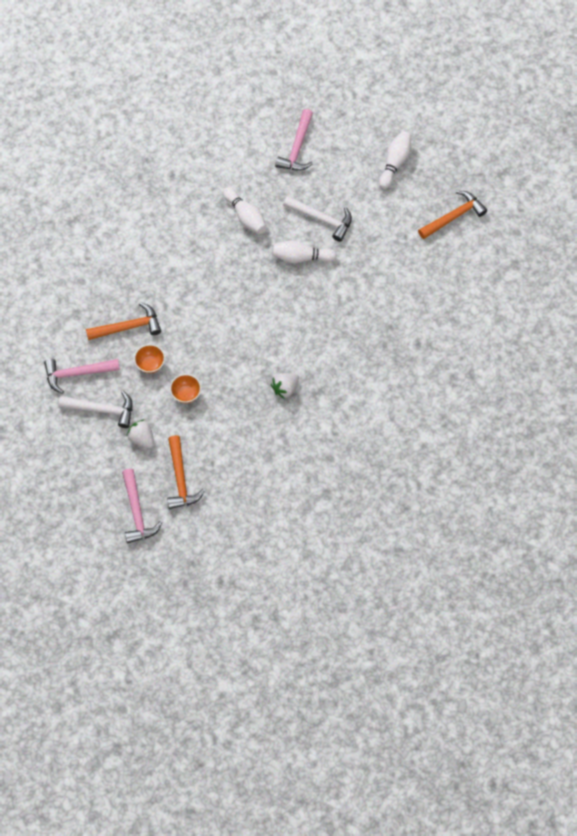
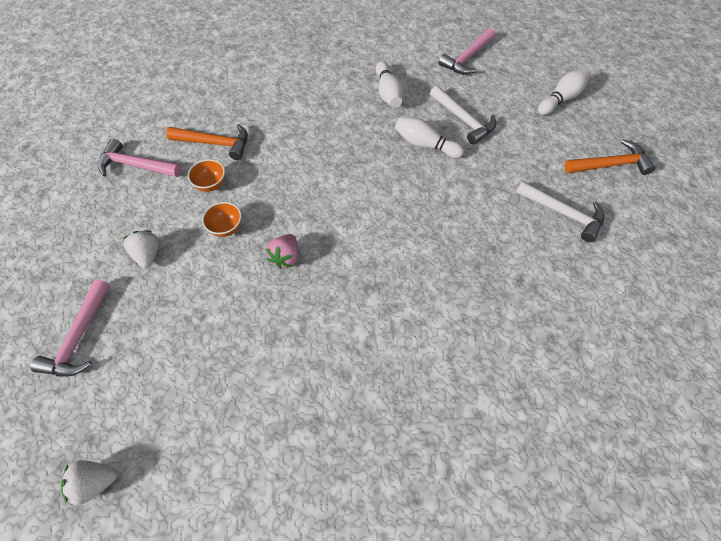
camera: 25 degrees right, 5 degrees down
white hammer [58,391,132,428] -> white hammer moved to [516,181,604,242]
orange hammer [167,435,205,509] -> none
white strawberry [271,373,299,399] -> white strawberry moved to [61,460,117,505]
none -> pink strawberry [266,234,298,269]

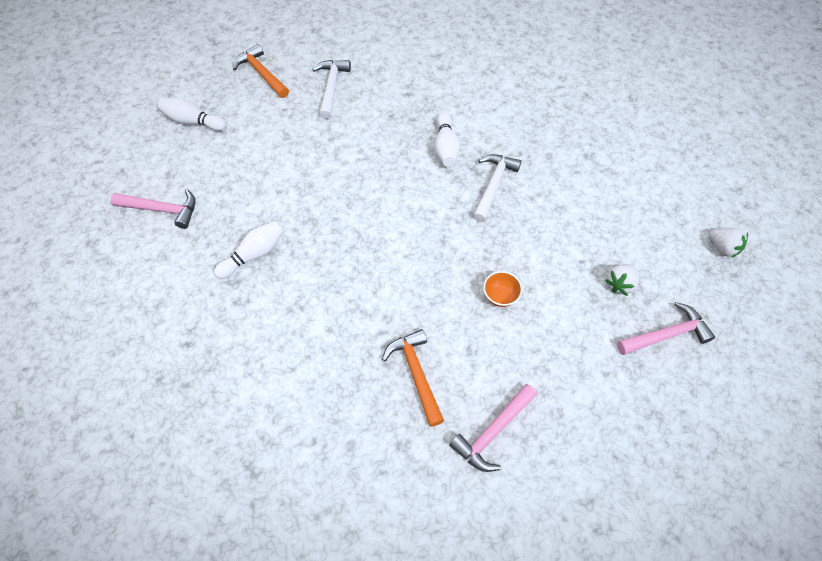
camera: 120 degrees left, 0 degrees up
pink hammer [98,138,182,177] -> pink hammer turned 60 degrees clockwise [449,384,537,472]
white strawberry [124,230,159,268] -> white strawberry moved to [605,264,639,296]
orange bowl [188,159,225,192] -> none
pink strawberry [266,234,298,269] -> none
white bowling pin [395,117,464,158] -> white bowling pin moved to [435,112,460,167]
white hammer [430,86,496,145] -> white hammer moved to [473,154,521,222]

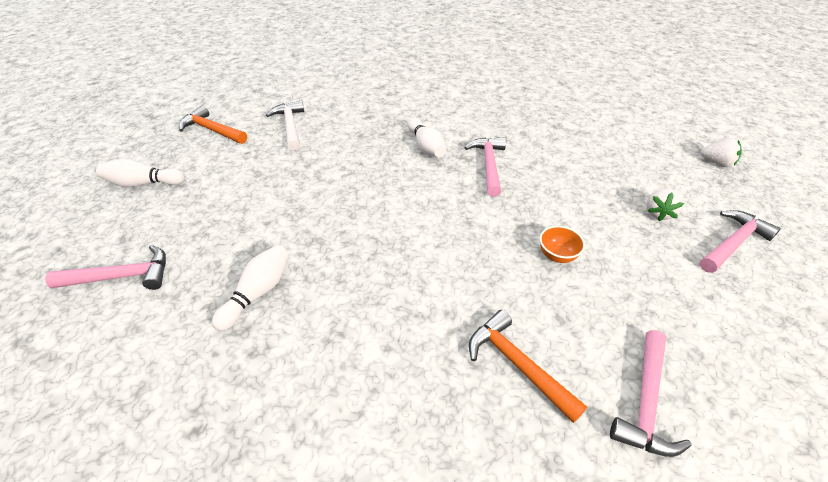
camera: 20 degrees left, 15 degrees down
white hammer [473,154,521,222] -> pink hammer [464,137,506,197]

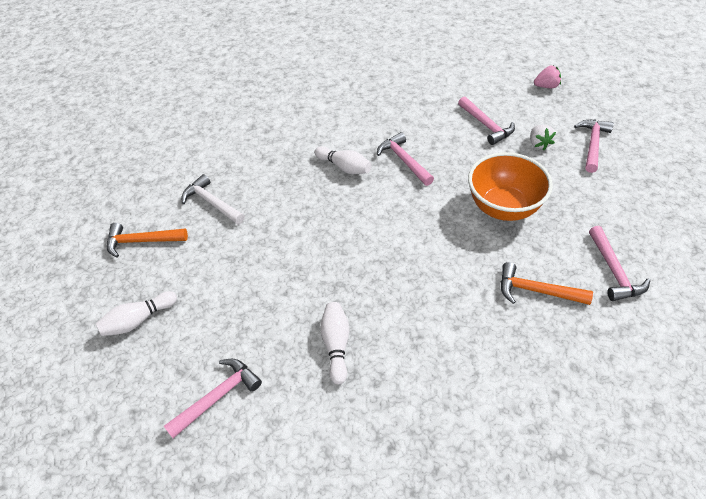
camera: 30 degrees left, 5 degrees up
orange bowl [539,226,585,263] -> orange bowl [468,152,553,221], size x2.37
white strawberry [701,138,742,167] -> pink strawberry [534,66,561,88]
none -> pink hammer [458,96,515,145]

